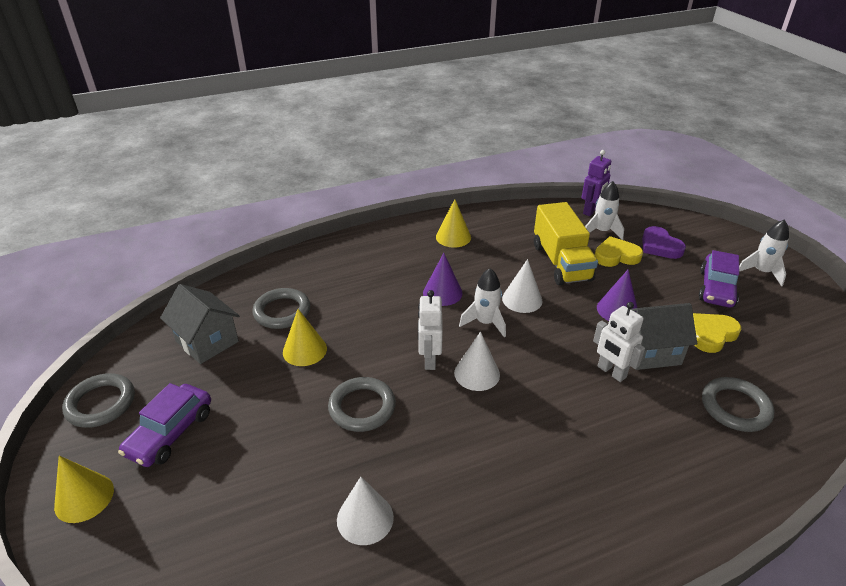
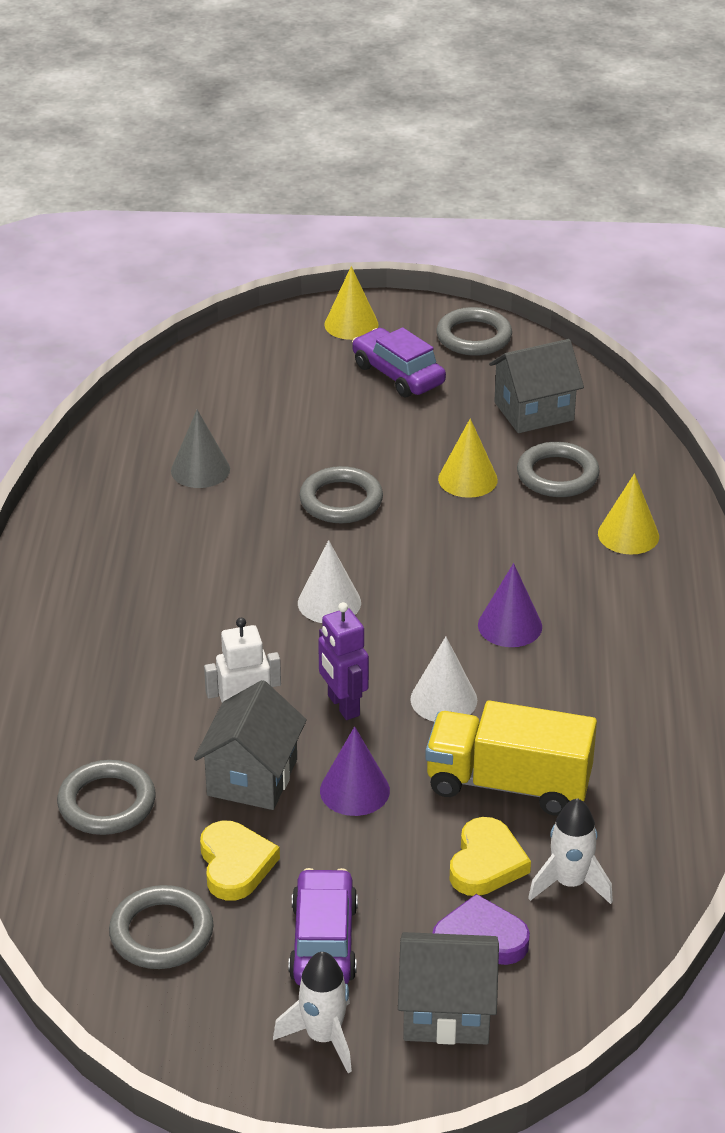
camera: 115 degrees right, 0 degrees up
white cone [337,477,394,545] -> grey cone [171,410,230,488]
white robot [418,290,443,370] -> none
yellow cone [436,199,471,248] -> yellow cone moved to [598,473,659,554]
white rocket [459,268,506,338] -> none
purple robot [582,150,611,216] -> purple robot moved to [318,602,369,720]
purple car [699,250,739,307] -> purple car turned 45 degrees clockwise [289,868,358,986]
none -> grey ring [109,885,214,969]
none -> grey house [398,932,499,1045]

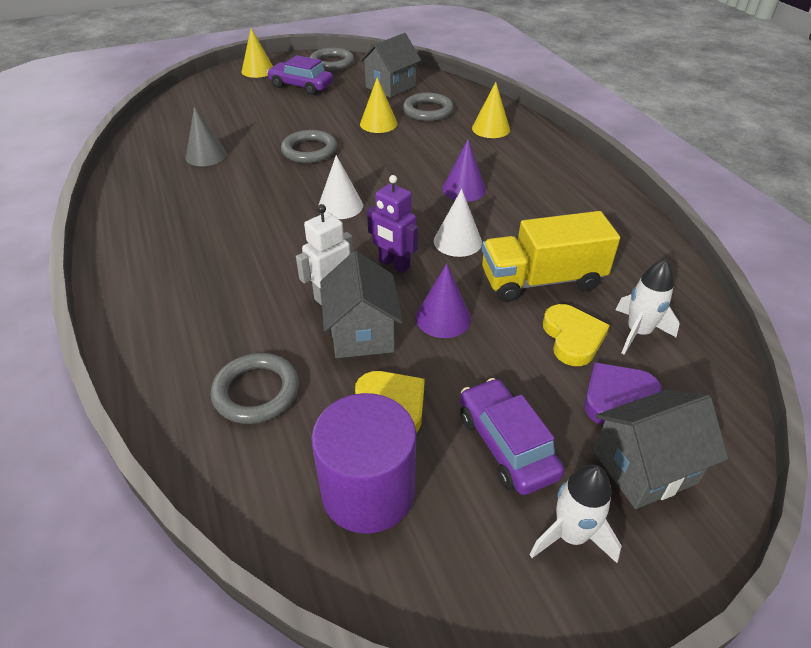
camera: 25 degrees left, 5 degrees up
grey ring [109,885,214,969] -> purple cylinder [311,393,416,534]

